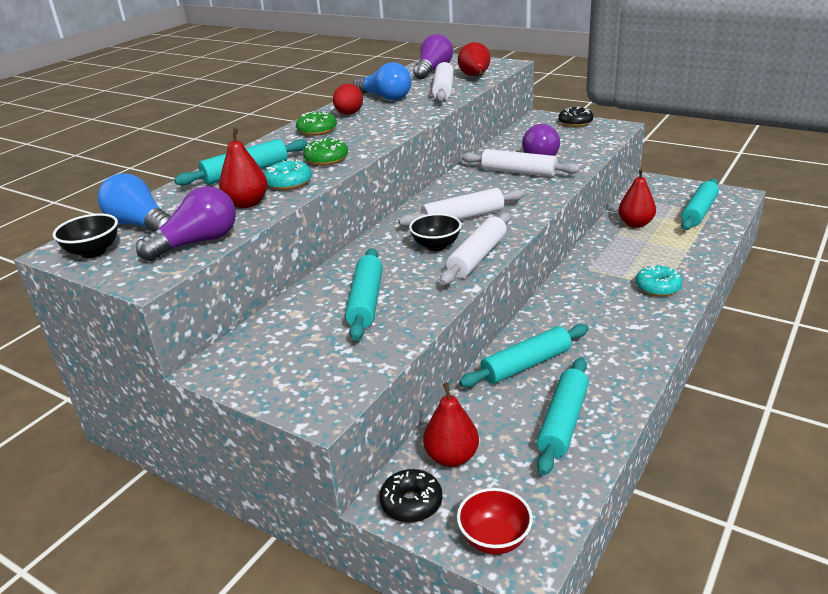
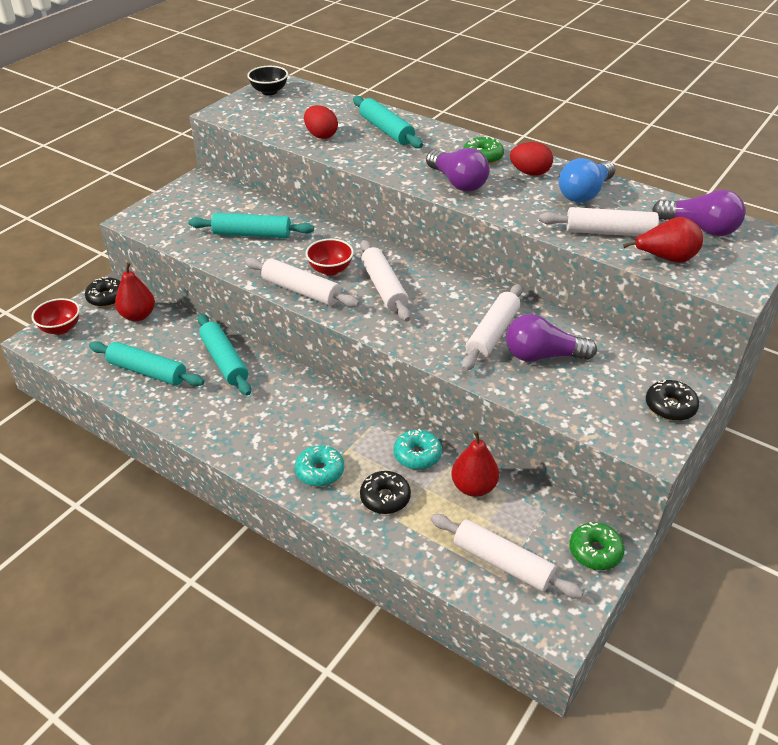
camera: 90 degrees right, 10 degrees up
blue light bulb [98,173,171,232] -> none
purple light bulb [136,186,236,261] -> purple light bulb moved to [426,148,490,192]
red pear [219,128,268,208] -> red egg [304,105,338,139]
turquoise donut [264,159,312,190] -> turquoise donut moved to [393,429,442,470]
green donut [303,138,348,166] -> green donut moved to [570,522,625,570]
black bowl [409,213,461,251] -> red bowl [305,238,354,276]
turquoise rolling pin [681,179,719,230] -> white rolling pin [431,514,584,599]
none -> black donut [360,471,411,514]

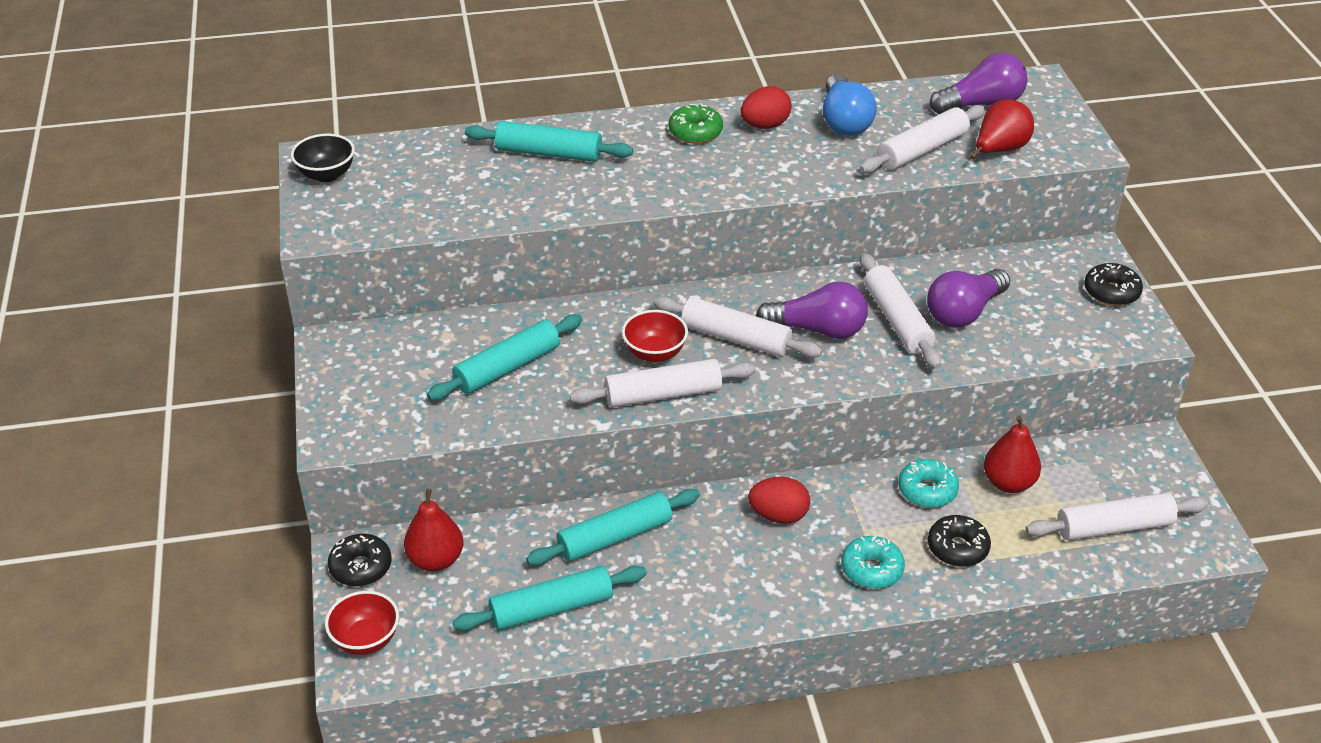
camera: 45 degrees left, 0 degrees up
turquoise rolling pin [197,314,251,396] -> turquoise rolling pin turned 45 degrees counterclockwise [526,489,700,566]
red egg [304,105,338,139] -> red egg moved to [748,477,810,524]
purple light bulb [426,148,490,192] -> purple light bulb moved to [756,282,868,339]
green donut [570,522,625,570] -> none

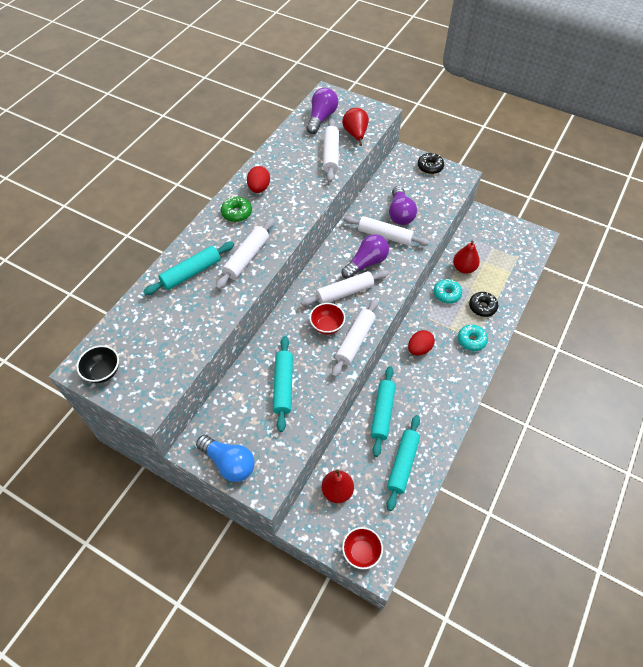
camera: 50 degrees left, 15 degrees up
black donut [328,534,392,587] -> none
blue light bulb [823,74,877,136] -> blue light bulb moved to [196,435,255,482]
white rolling pin [1026,493,1208,540] -> white rolling pin moved to [216,218,274,289]

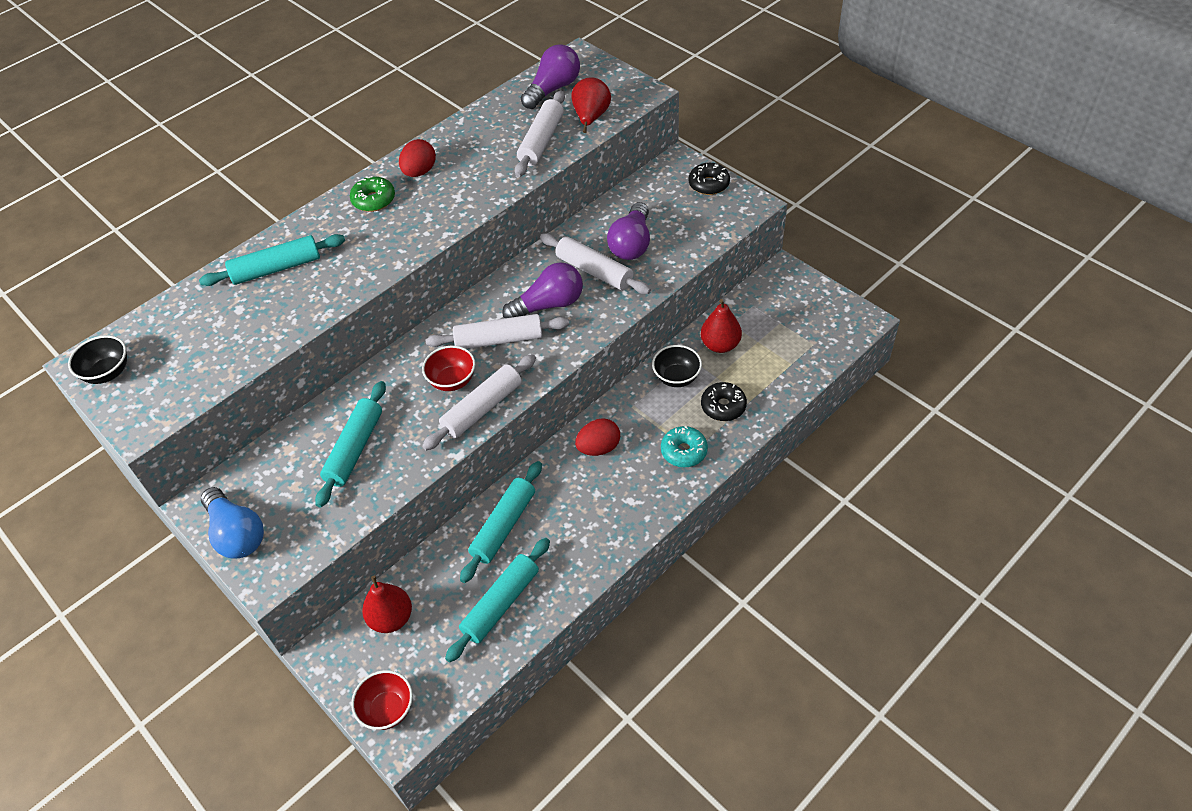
camera: 20 degrees right, 5 degrees down
white rolling pin [216,218,274,289] -> none
turquoise donut [434,279,462,303] -> black bowl [652,345,702,387]

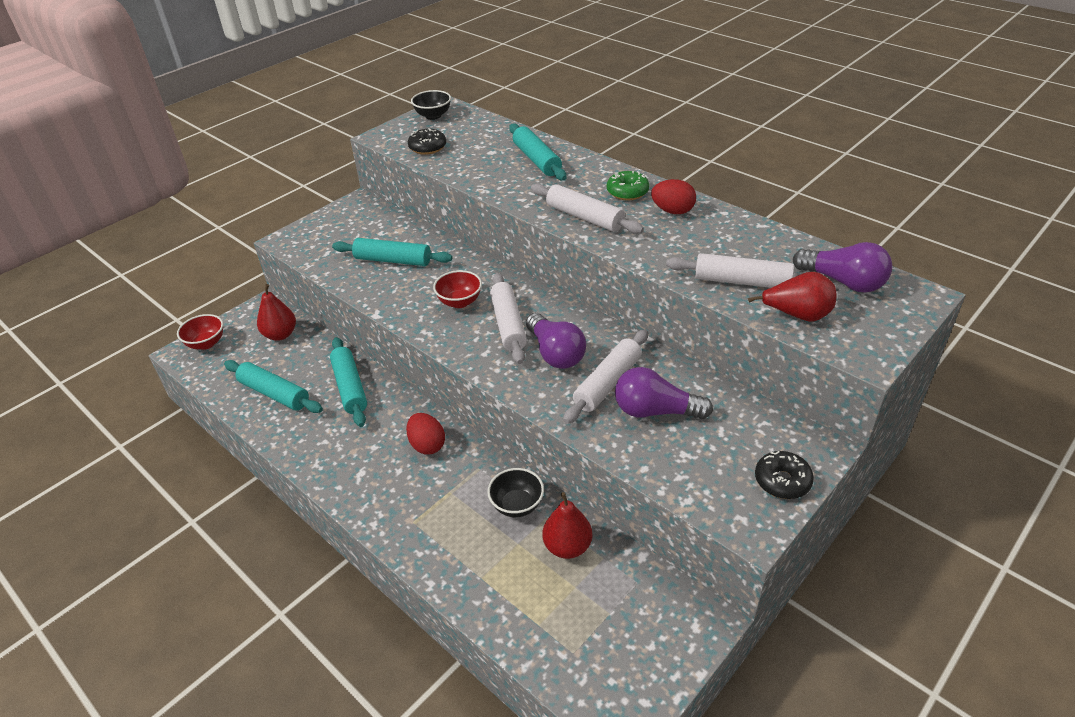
camera: 85 degrees right, 10 degrees down
blue light bulb [201,487,264,558] -> none
white rolling pin [422,354,536,450] -> white rolling pin moved to [531,184,644,234]
turquoise rolling pin [460,461,542,583] -> turquoise rolling pin turned 45 degrees clockwise [330,337,367,427]
turquoise donut [661,426,708,467] -> none
black donut [701,382,747,421] -> black donut moved to [408,128,446,155]

